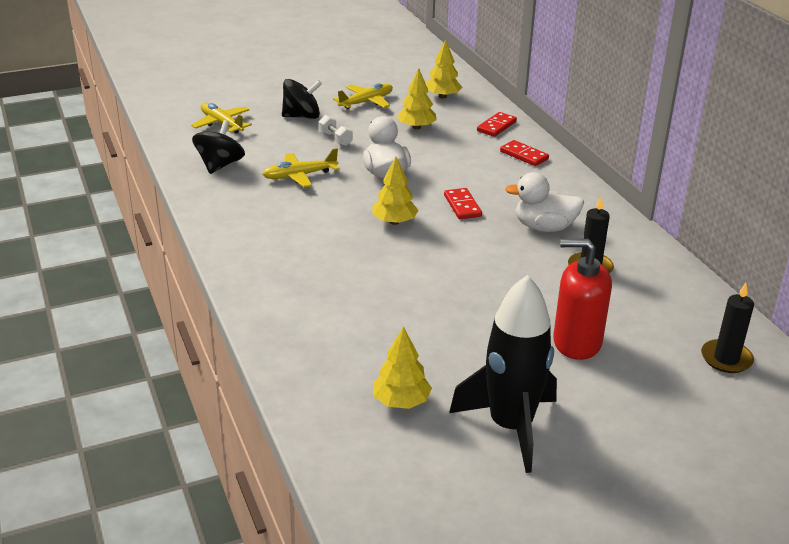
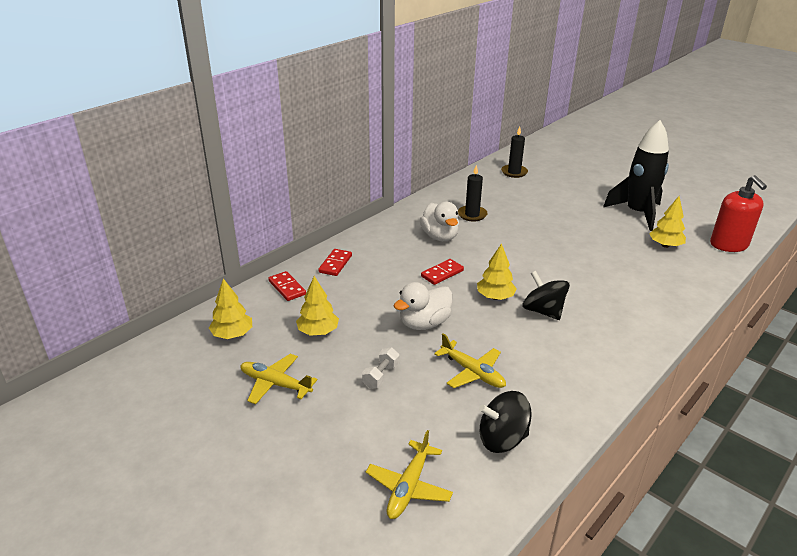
camera: 115 degrees left, 0 degrees up
black spinning top [282,79,322,119] -> black spinning top moved to [522,271,570,320]
red domino [477,112,517,137] -> red domino turned 45 degrees clockwise [268,271,306,301]
red soap dispenser [553,239,612,360] -> red soap dispenser moved to [710,175,767,252]

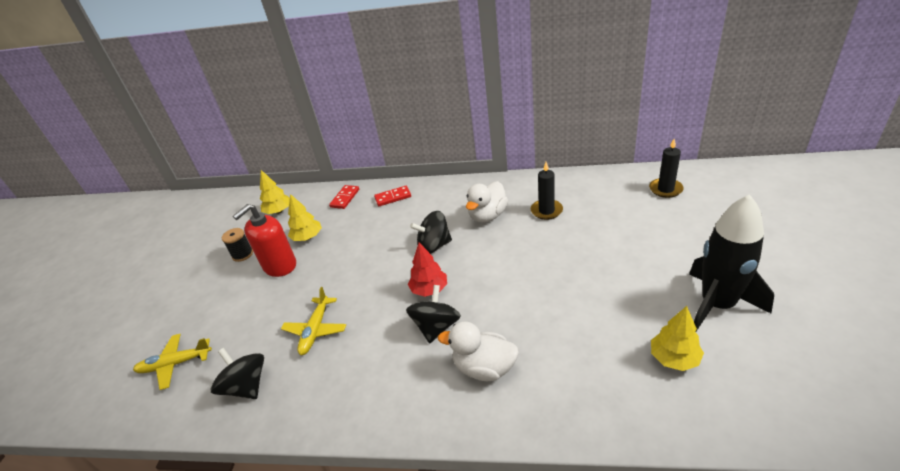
camera: 60 degrees right, 5 degrees up
yellow plane [240,354,317,404] -> black spool [222,228,253,262]
white dumbbell [362,348,400,388] -> none
white duck [394,282,452,330] -> white duck moved to [438,322,519,381]
red domino [421,259,464,285] -> black spinning top [410,211,452,254]
yellow tree [477,243,517,300] -> red tree [408,242,447,297]
red soap dispenser [710,175,767,252] -> red soap dispenser moved to [233,204,296,277]

